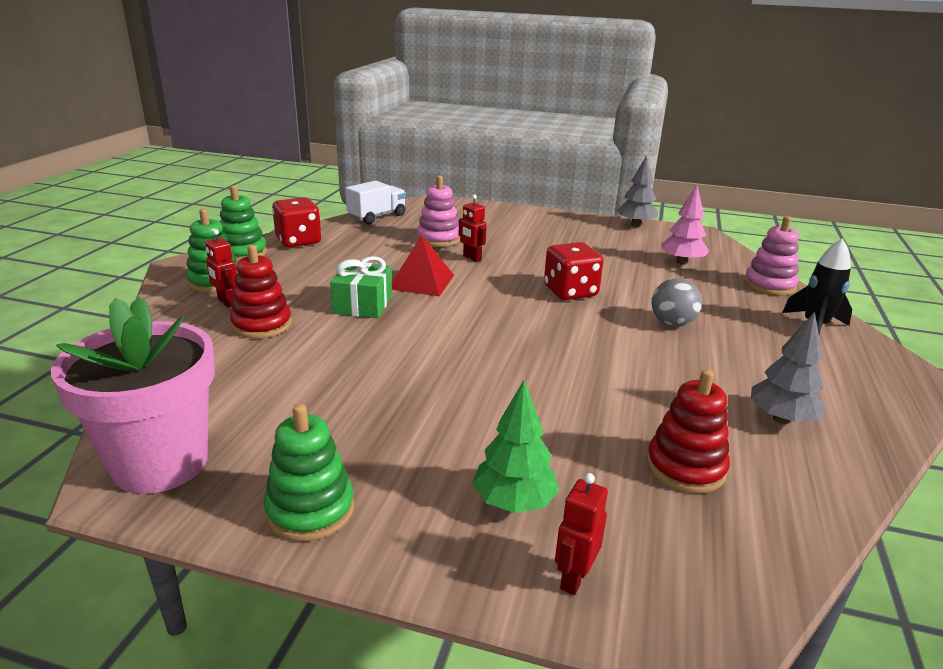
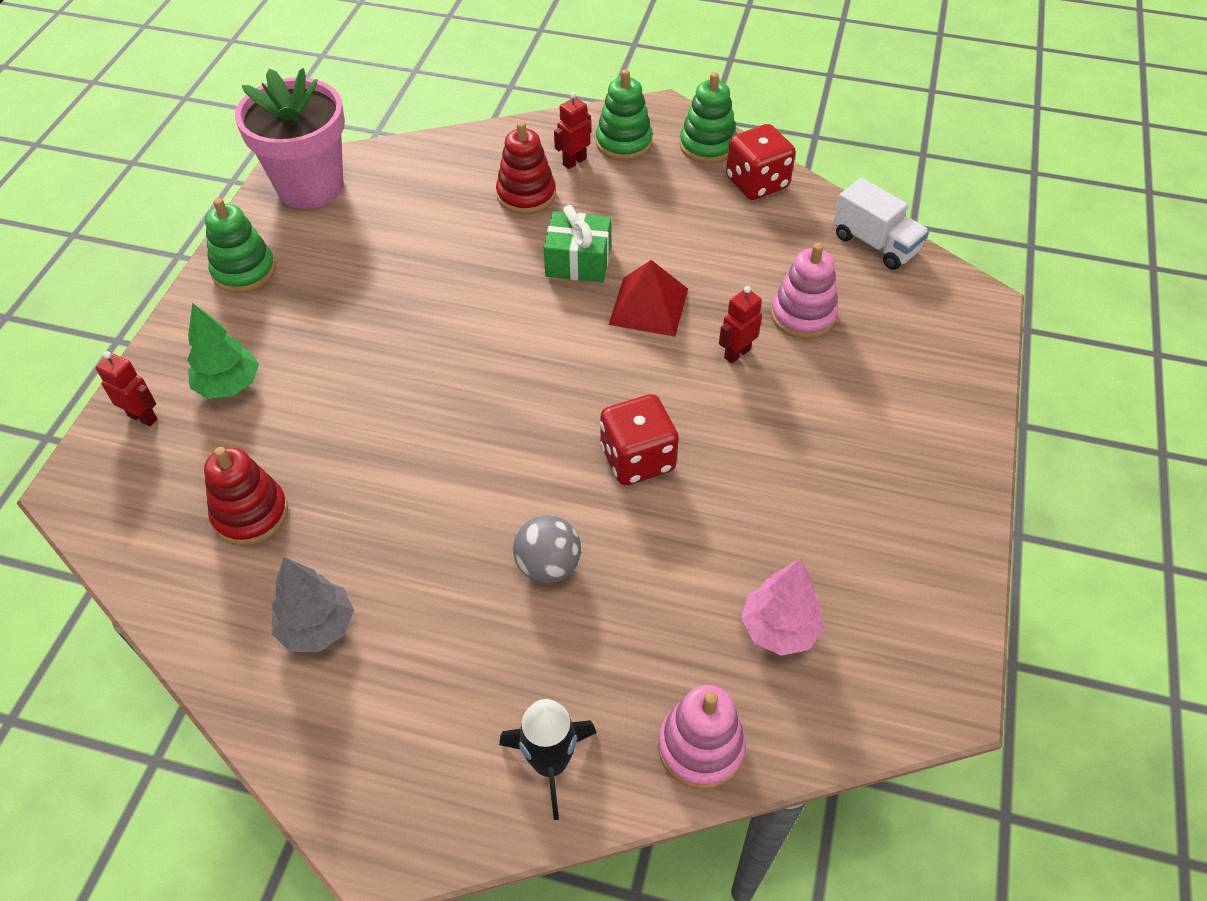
camera: 90 degrees right, 25 degrees up
grey tree [617,155,658,227] -> none

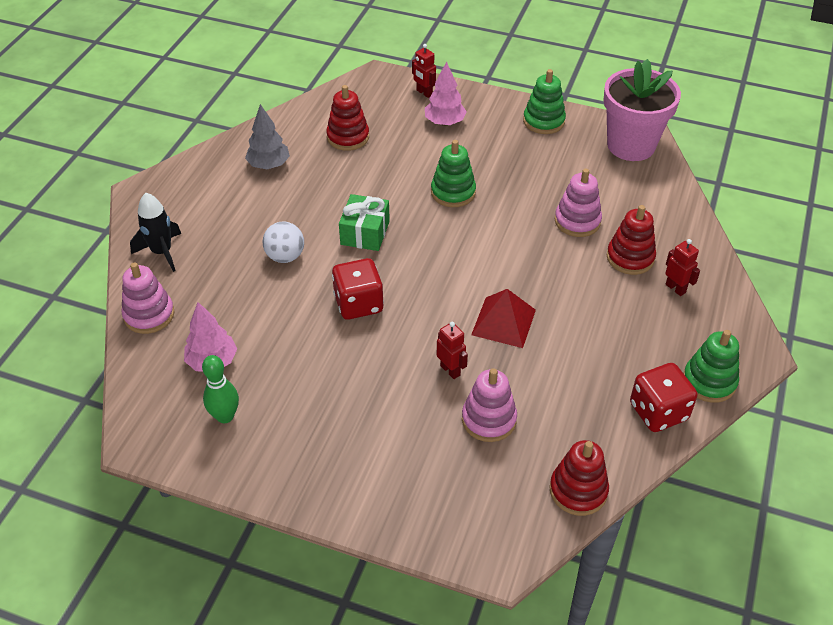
camera: 95 degrees right, 5 degrees down
red robot [96,351,157,427] -> red robot turned 105 degrees clockwise [412,44,436,98]
green tree [187,303,259,399] -> pink tree [425,61,467,126]
grey ball [513,515,581,583] -> white ball [263,221,304,263]
green gift [544,205,611,283] -> green gift moved to [339,194,390,251]
green stacking toy [596,69,653,161] -> green stacking toy moved to [431,140,476,207]
white truck [833,178,929,270] -> red stacking toy [549,440,609,516]
none -> green bowling pin [202,355,239,423]
none -> pink stacking toy [555,168,602,237]

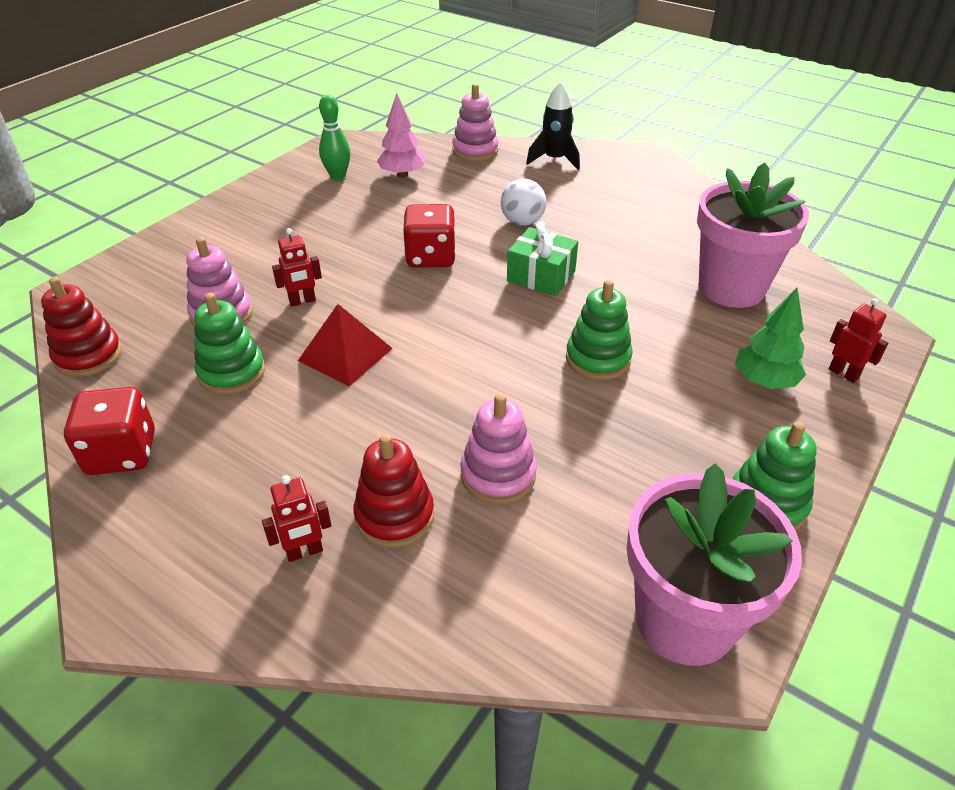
camera: 105 degrees right, 5 degrees down
grey tree [245,104,290,169] -> none
red stacking toy [326,85,369,151] -> pink flower pot [697,163,809,308]
red robot [412,44,436,98] -> red robot turned 75 degrees clockwise [829,298,888,383]
pink tree [425,61,467,126] -> green tree [735,288,806,389]
green stacking toy [683,330,739,403] -> green stacking toy moved to [194,293,265,394]

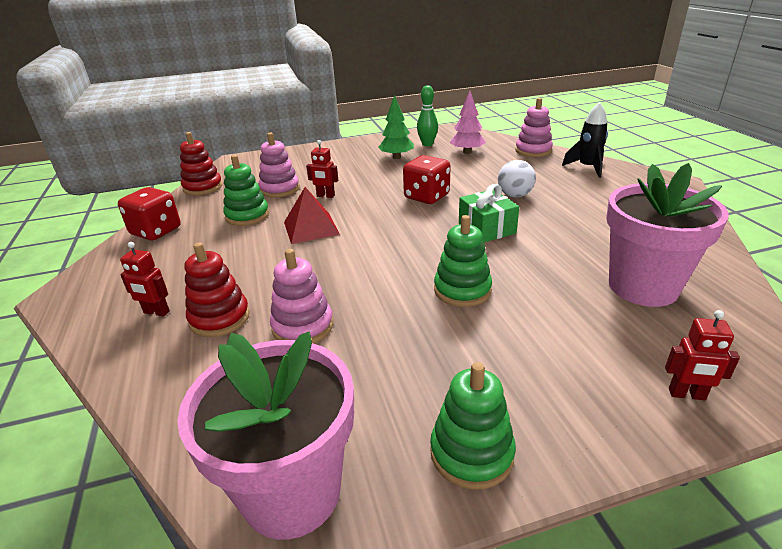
camera: 40 degrees right, 10 degrees down
green tree [735,288,806,389] -> green tree moved to [378,95,414,159]
red robot [829,298,888,383] -> red robot turned 105 degrees clockwise [665,310,740,400]

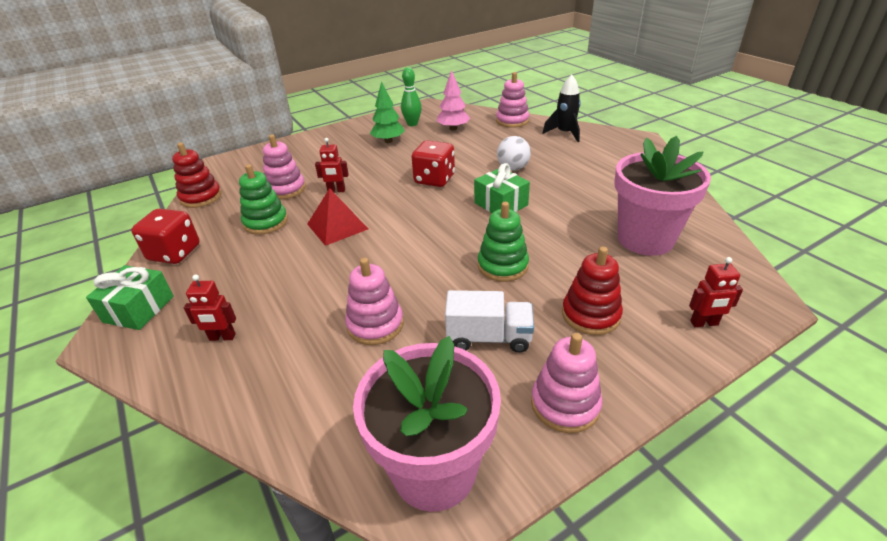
camera: 15 degrees left, 5 degrees up
red stacking toy [185,242,250,337] -> red stacking toy moved to [562,247,623,335]
green stacking toy [430,362,516,490] -> pink stacking toy [531,333,603,433]
none -> green gift [86,265,174,330]
none -> white truck [445,290,534,353]

